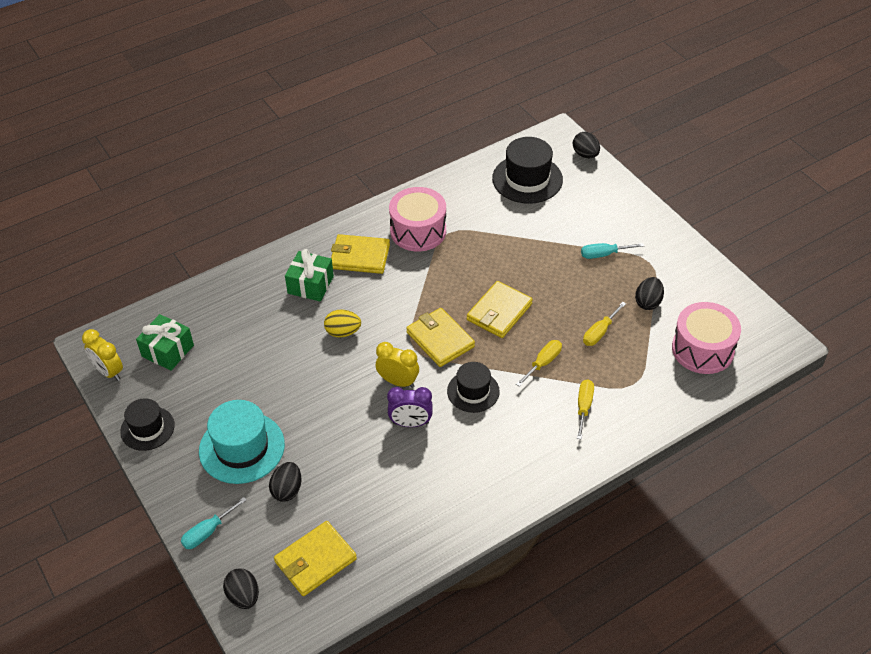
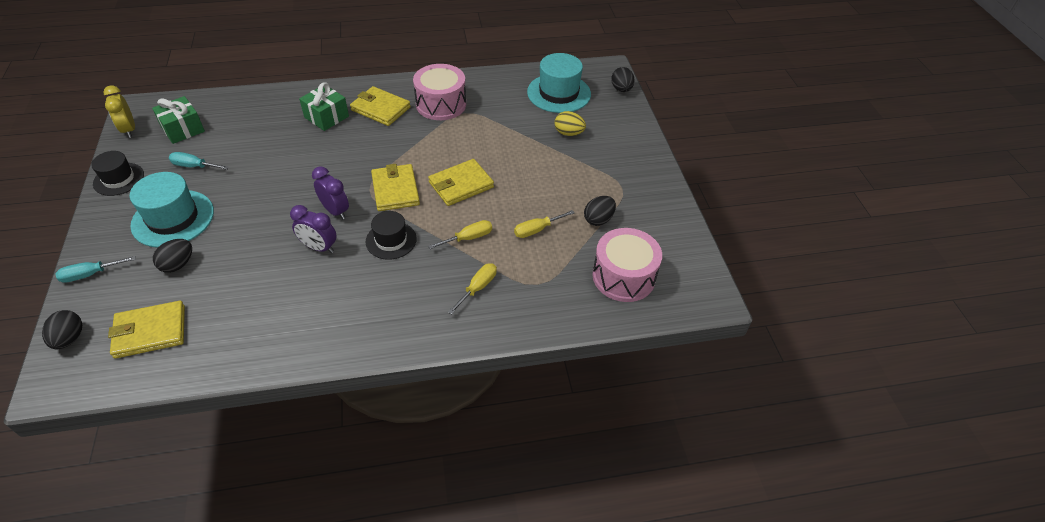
camera: 20 degrees right, 0 degrees up
yellow egg [324,310,361,338] -> yellow egg moved to [554,111,586,136]
yellow clock [376,342,419,388] -> purple clock [312,166,349,219]
black hat [492,137,563,204] -> turquoise hat [527,53,591,113]
turquoise screwdriver [581,243,644,259] -> turquoise screwdriver moved to [169,152,229,170]

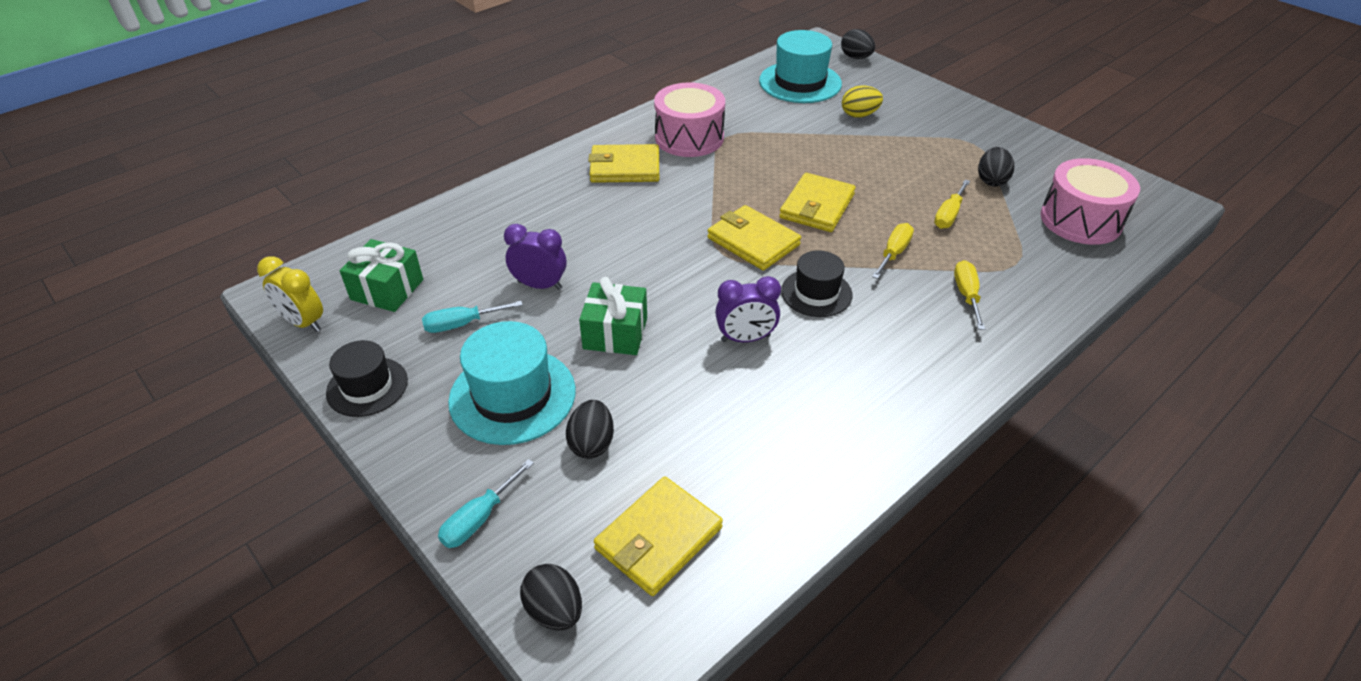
camera: 30 degrees left, 5 degrees down
green gift [299,82,349,131] -> green gift moved to [579,277,647,355]
purple clock [312,166,349,219] -> purple clock moved to [504,224,566,290]

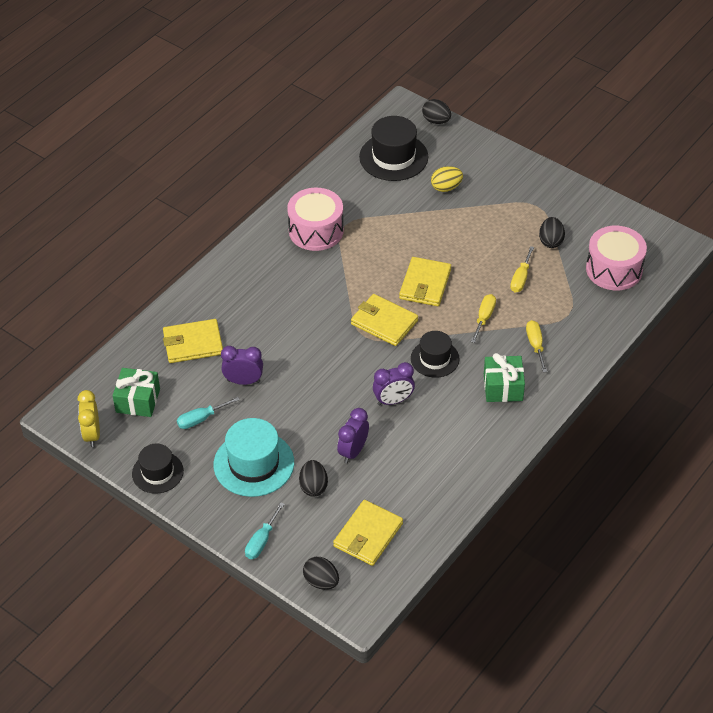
camera: 10 degrees left, 5 degrees up
yellow clock [257,256,323,332] -> yellow clock turned 60 degrees clockwise [78,390,100,447]
green gift [579,277,647,355] -> green gift moved to [484,353,525,402]
yellow wallet [588,144,659,183] -> yellow wallet moved to [163,319,223,363]
turquoise hat [759,30,842,103] -> black hat [359,116,428,181]
none -> purple clock [337,408,369,463]

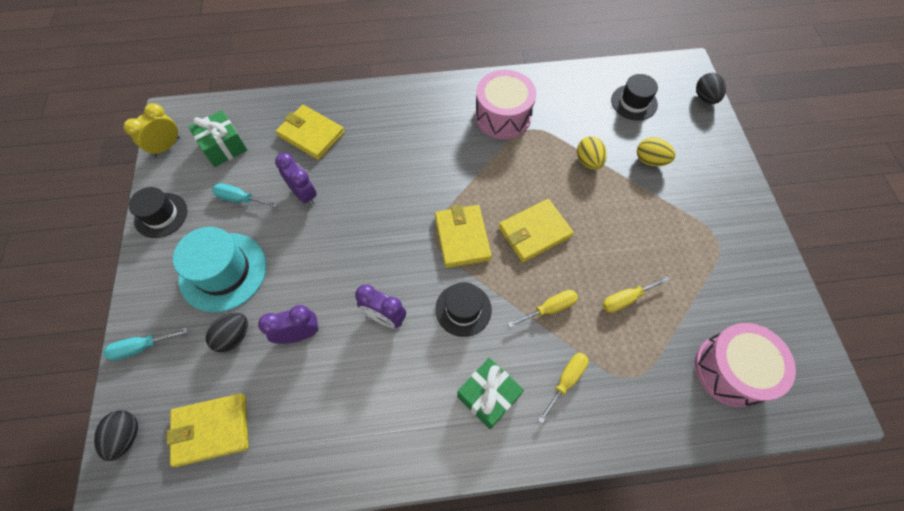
camera: 45 degrees right, 15 degrees up
black hat [359,116,428,181] -> black hat [611,74,658,121], size x0.63
black egg [539,217,565,248] -> none
none -> yellow egg [577,136,607,170]

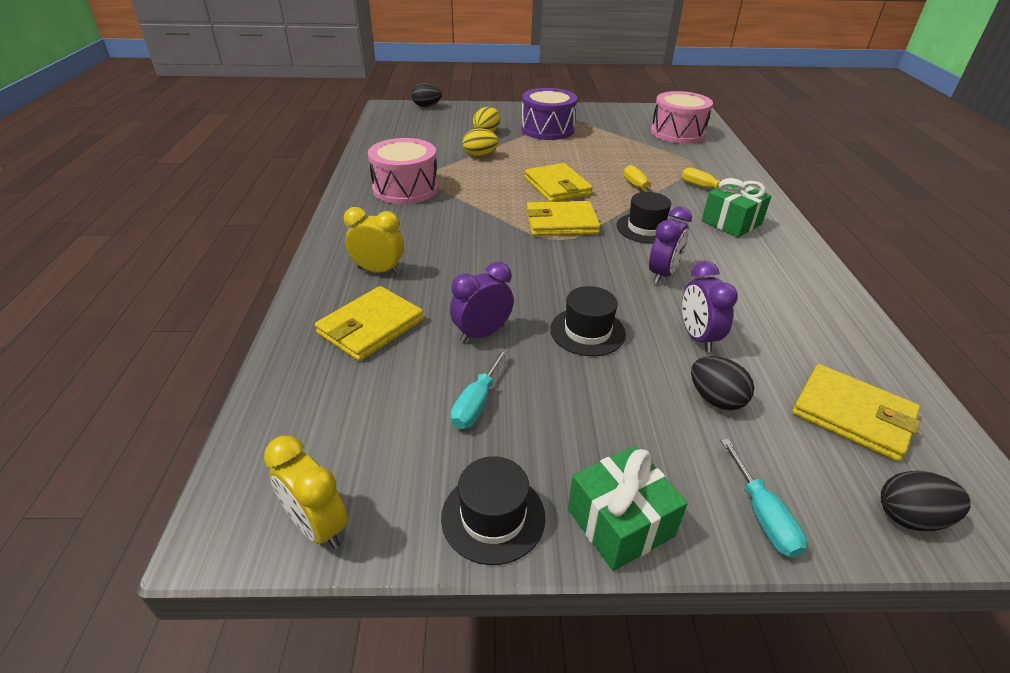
camera: 85 degrees left, 25 degrees down
yellow wallet [167,393,248,467] -> yellow wallet turned 45 degrees counterclockwise [792,364,920,461]
turquoise hat [173,227,266,312] -> none
green gift [188,110,248,167] -> green gift moved to [568,446,688,571]
yellow screwdriver [602,276,670,313] -> none
black hat [611,74,658,121] -> black hat moved to [550,286,626,356]
none -> yellow clock [344,207,404,275]
none -> purple drum [521,88,577,140]

